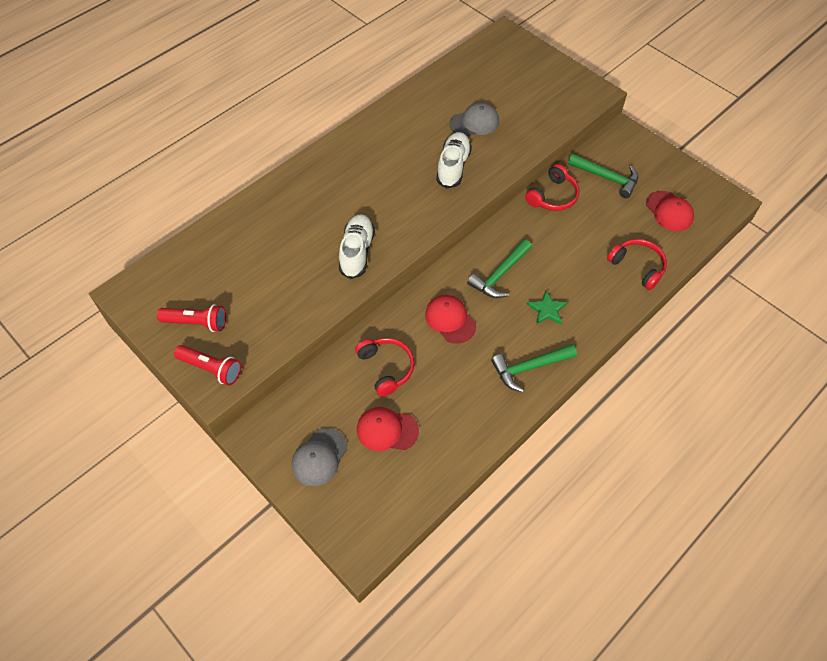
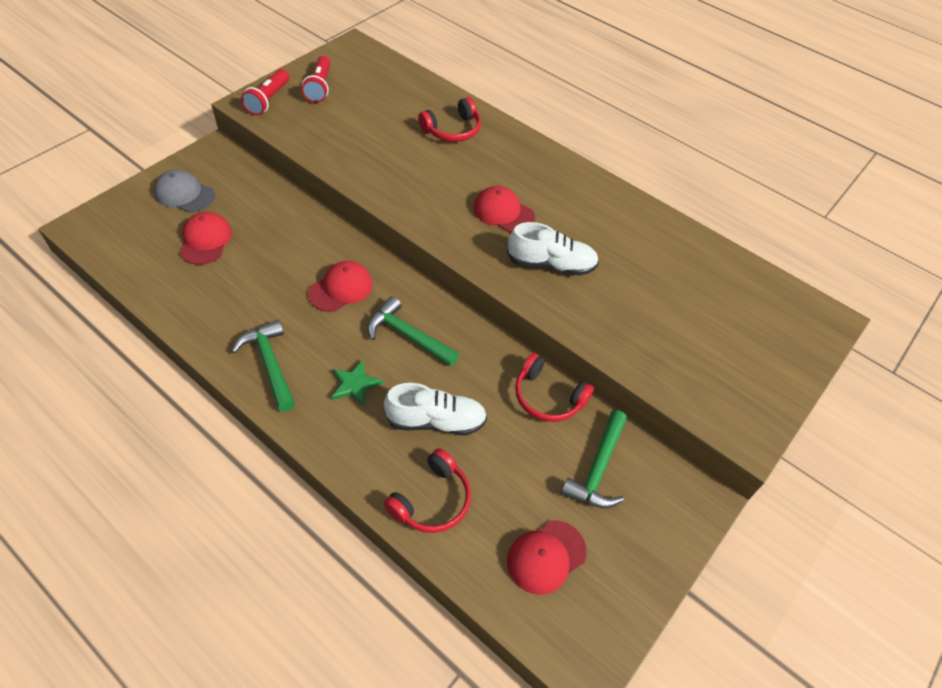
camera: 80 degrees right, 5 degrees down
white shoe [339,214,375,279] -> white shoe moved to [384,383,487,436]
red headphones [355,338,414,397] -> red headphones moved to [418,97,481,142]
grey cap [449,103,499,136] -> none
none -> red cap [474,186,535,233]

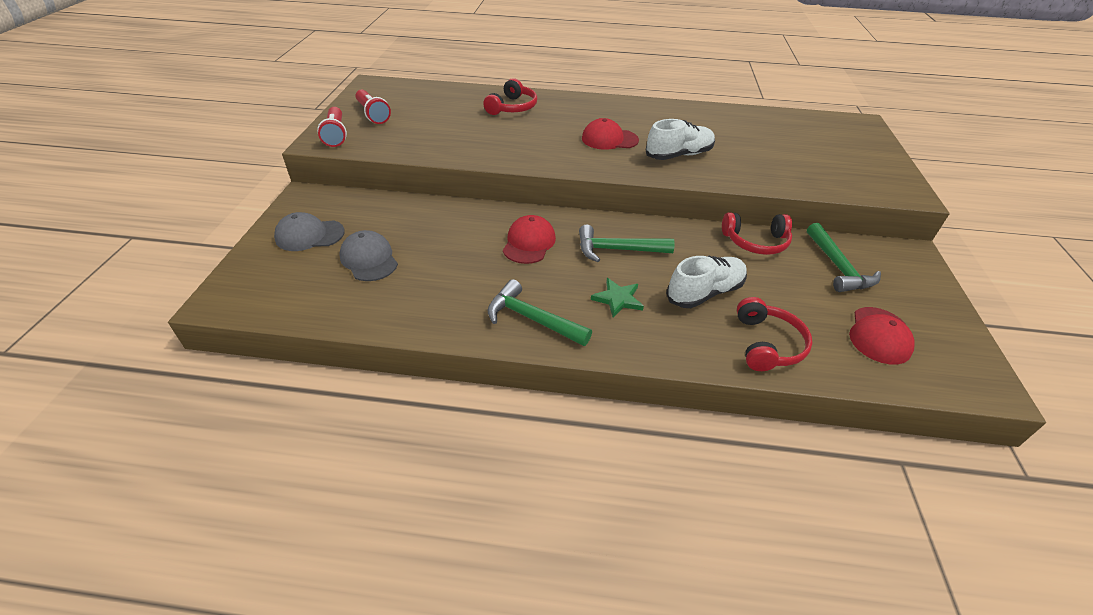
camera: 30 degrees left, 10 degrees down
red cap [179,212,232,265] -> grey cap [339,230,398,281]

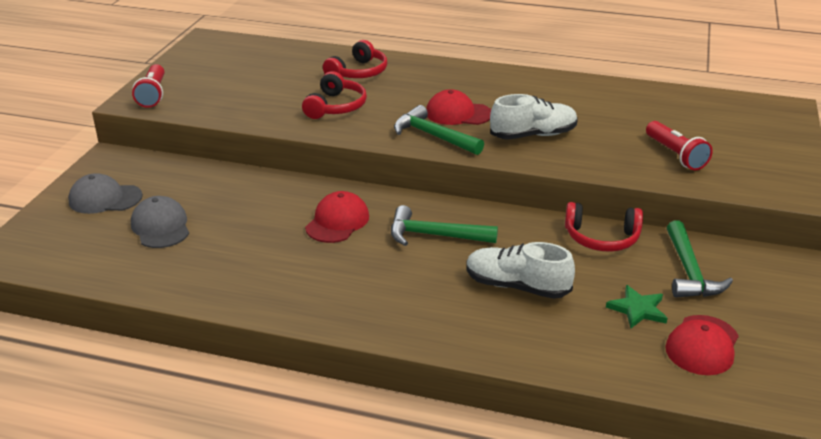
camera: 10 degrees right, 10 degrees down
red flashlight [356,90,391,124] -> red flashlight moved to [646,121,713,170]
green hammer [488,279,592,346] -> green hammer moved to [394,105,484,155]
green star [591,278,644,318] -> green star moved to [606,285,668,328]
white shoe [666,256,747,308] -> white shoe turned 135 degrees counterclockwise [466,242,575,299]
red headphones [737,297,813,371] -> red headphones moved to [302,71,367,119]

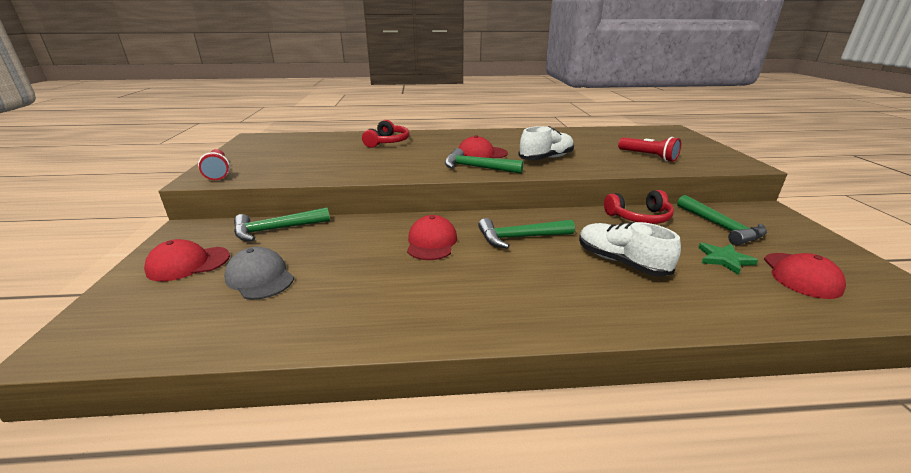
camera: 20 degrees left, 5 degrees down
grey cap [68,173,143,214] -> red cap [144,239,230,281]
red headphones [302,71,367,119] -> none
white shoe [466,242,575,299] -> white shoe turned 45 degrees clockwise [579,222,681,277]
none -> green hammer [234,207,330,241]

